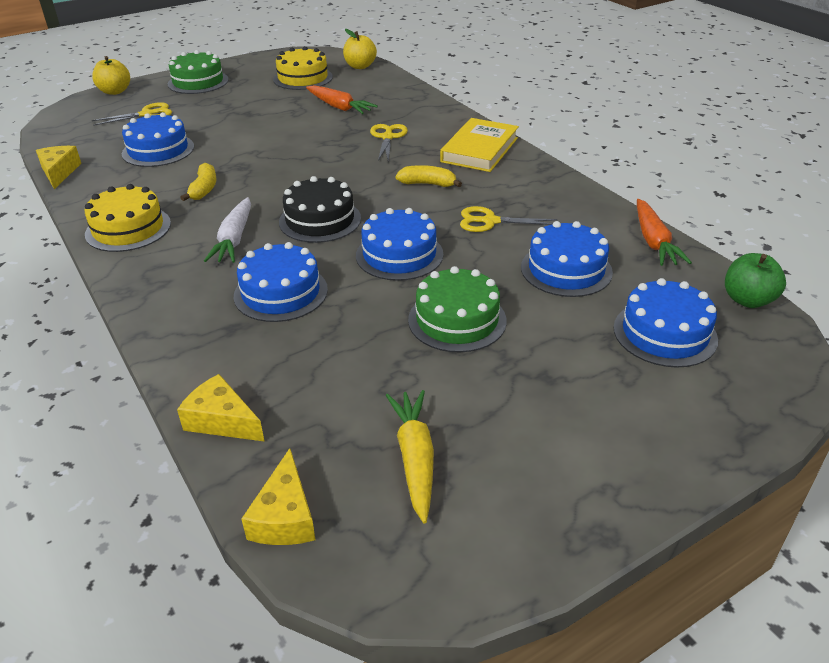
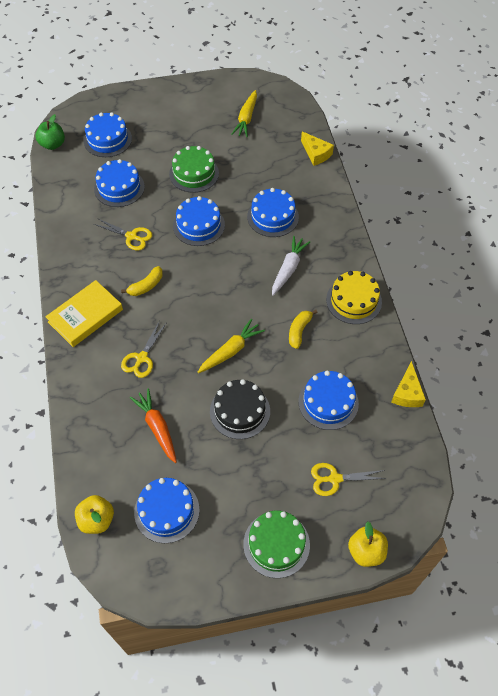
camera: 160 degrees left, 20 degrees up
yellow cheese [241,448,316,545] -> none
yellow cake [273,46,333,90] -> blue cake [134,478,200,543]
black cake [279,176,361,243] -> black cake moved to [210,379,270,439]
yellow banana [396,165,462,187] -> yellow banana turned 75 degrees counterclockwise [121,266,163,296]
orange carrot [637,199,692,266] -> none
none -> yellow carrot [197,319,265,373]

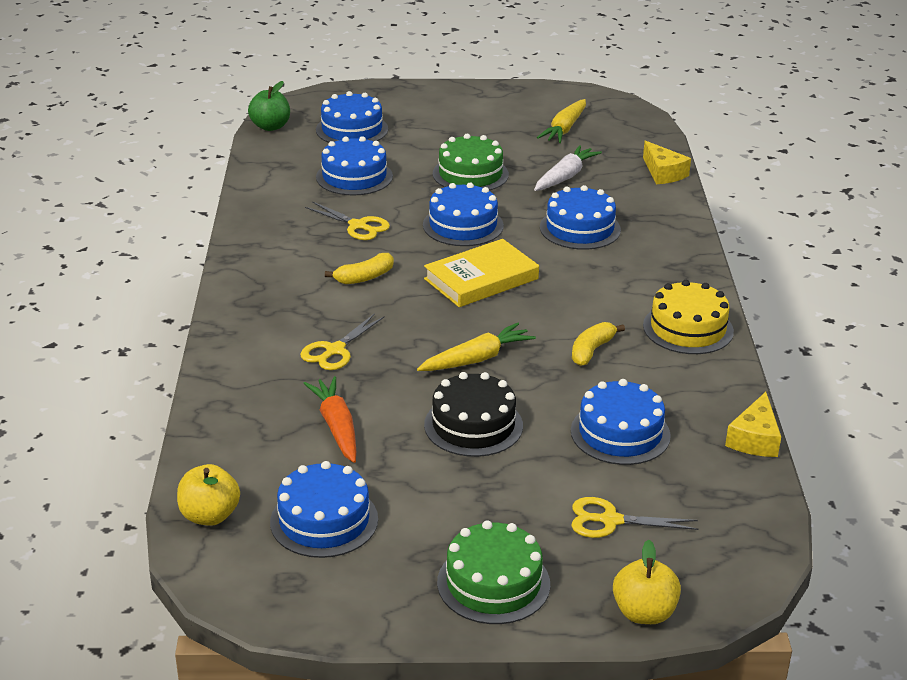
camera: 10 degrees right, 25 degrees down
yellow book [45,280,123,347] -> yellow book moved to [424,239,539,307]
white carrot [272,236,311,295] -> white carrot moved to [534,145,602,191]

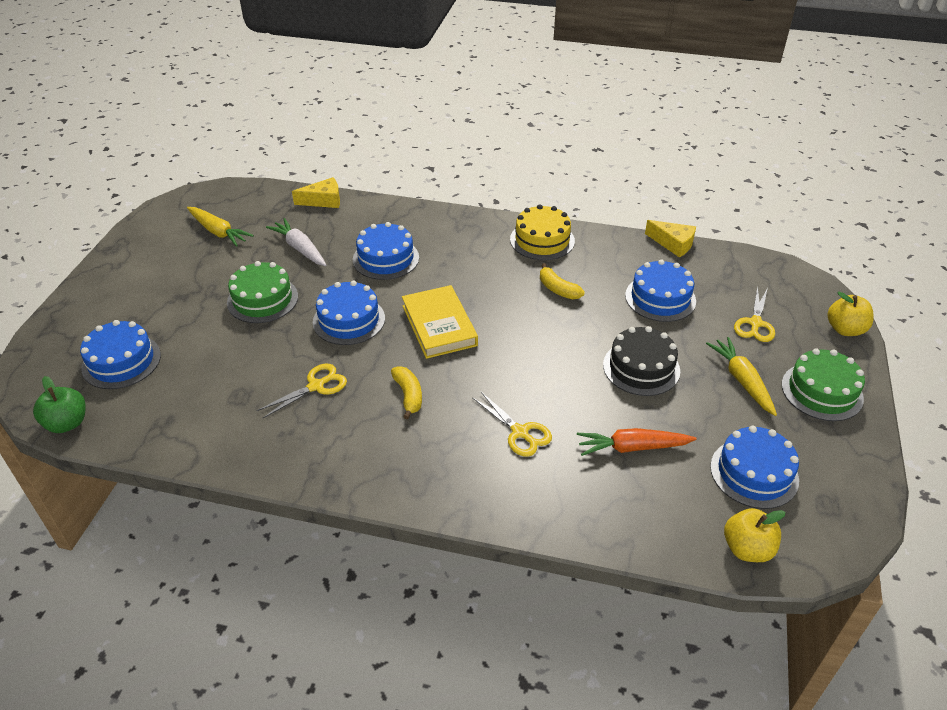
camera: 75 degrees left, 10 degrees up
blue cake [316,136,393,196] -> none
yellow carrot [417,323,536,371] -> yellow carrot moved to [706,337,777,416]

